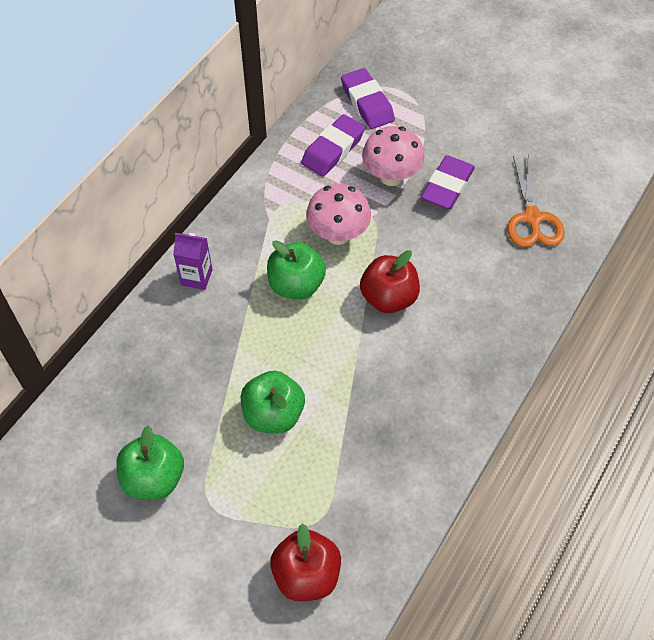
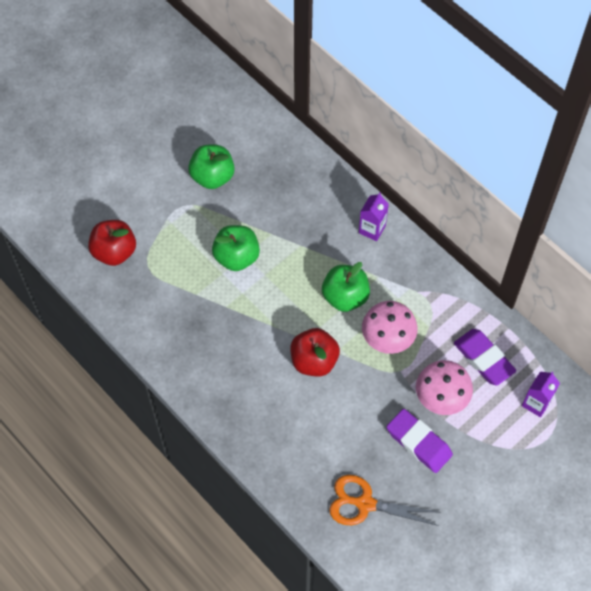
camera: 105 degrees right, 5 degrees up
purple eraser [341,68,395,129] -> purple carton [522,371,560,417]

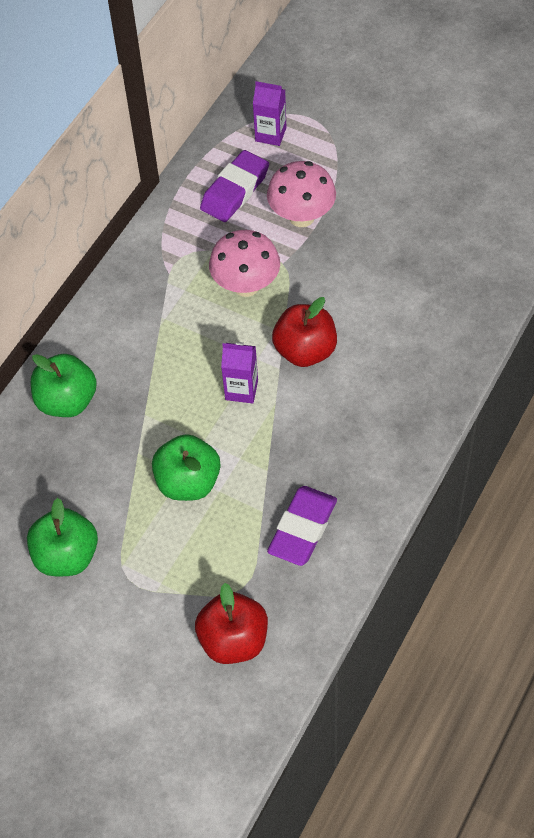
camera: 105 degrees left, 5 degrees down
green apple [322,262,370,312] -> green apple moved to [31,354,97,417]
orange scissors [329,475,439,526] -> none
purple carton [359,192,389,241] -> purple carton moved to [221,342,258,403]
purple eraser [386,409,453,473] -> purple eraser moved to [267,486,337,566]

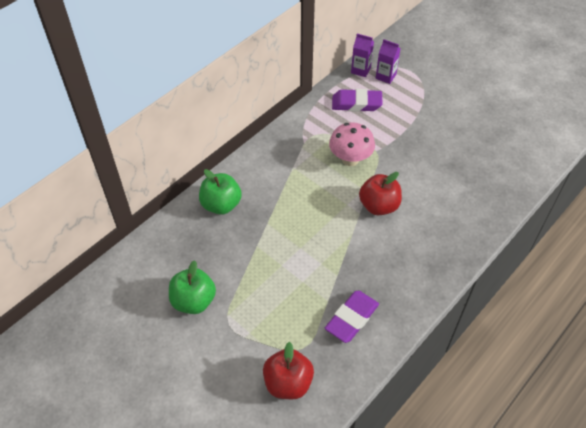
camera: 10 degrees right, 5 degrees down
green apple [152,434,220,501] -> none
purple eraser [200,150,269,222] -> purple eraser turned 45 degrees clockwise [332,89,383,112]
purple carton [221,342,258,403] -> purple carton moved to [351,34,374,77]
pink mushroom [267,161,336,227] -> none

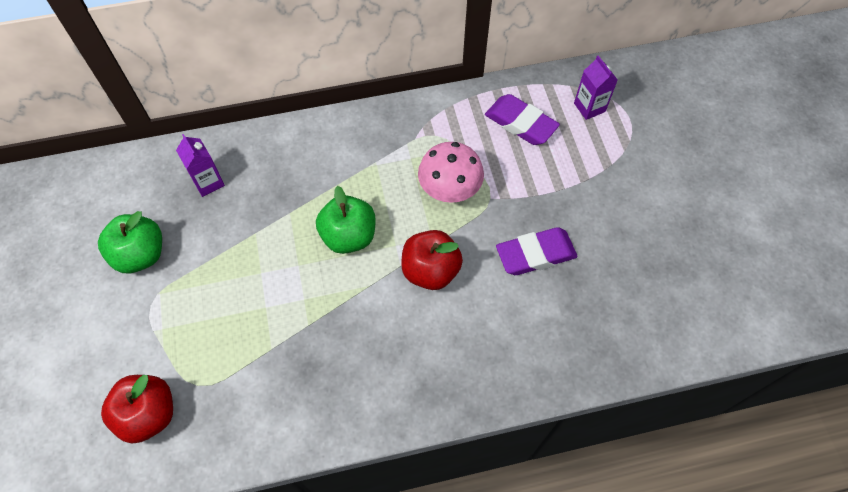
camera: 35 degrees right, 10 degrees up
green apple [199,169,242,215] -> green apple moved to [316,186,376,254]
purple eraser [325,291,379,343] -> purple eraser moved to [496,227,578,275]
purple carton [351,34,374,77] -> purple carton moved to [176,134,225,197]

